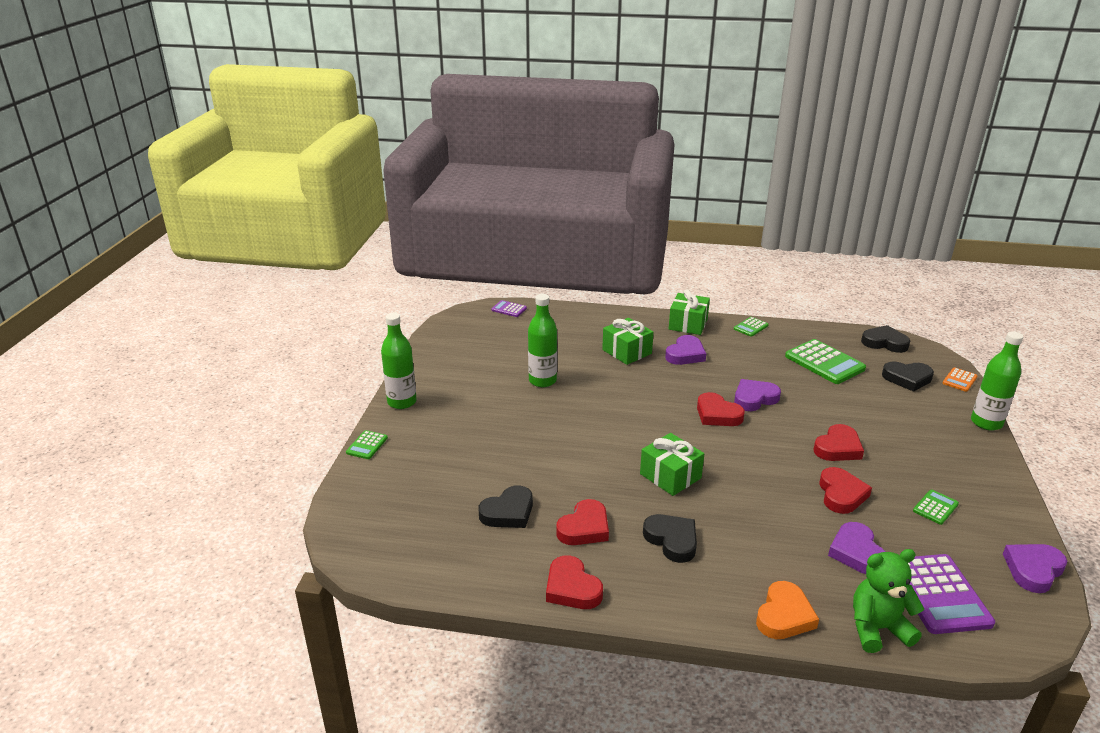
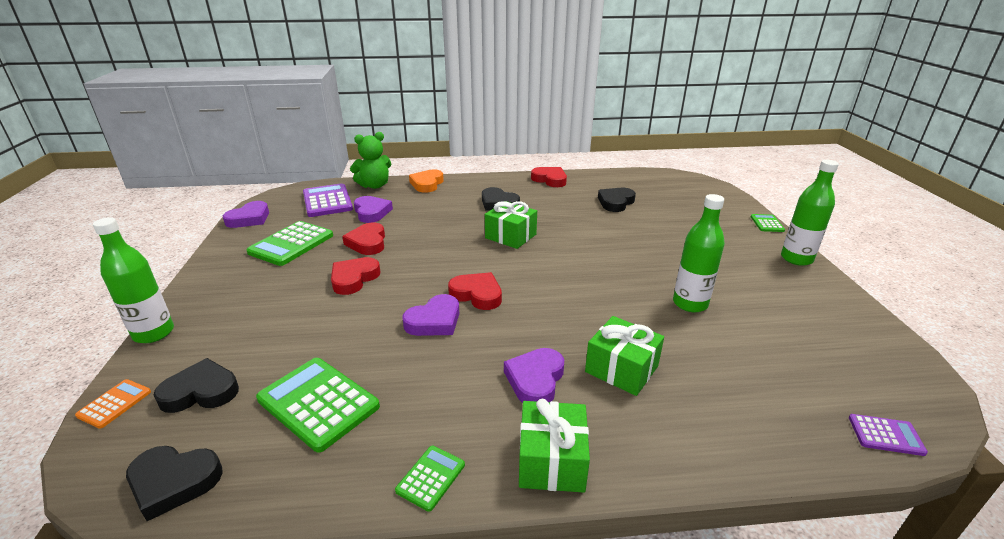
camera: 165 degrees right, 0 degrees up
red heart [556,499,609,545] -> none
green calculator [913,490,959,525] -> green calculator [246,221,333,266], size x1.98

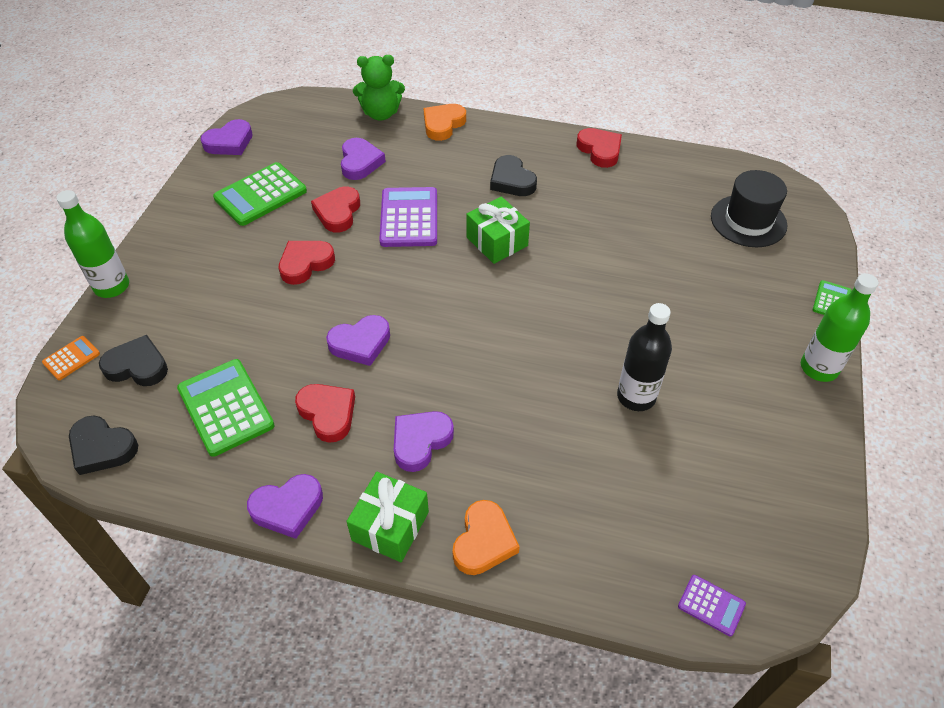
camera: 20 degrees right, 20 degrees up
purple calculator [303,183,353,217] -> purple calculator moved to [379,187,437,247]
green calculator [395,446,465,512] -> purple heart [247,474,323,539]
red heart [448,272,502,310] -> red heart moved to [295,384,355,443]
green gift [585,316,664,396] -> none
black heart [598,188,636,212] -> none
green bottle [673,194,725,312] -> black bottle [617,303,672,411]
none -> orange heart [453,500,520,575]
none -> black hat [711,170,788,247]

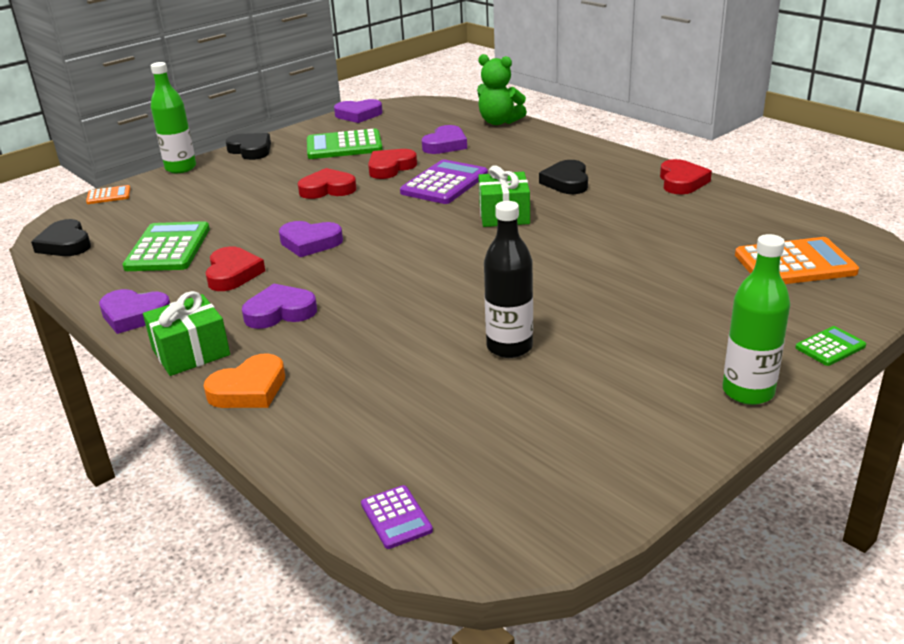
camera: 35 degrees right, 20 degrees down
black heart [99,335,168,386] -> black heart moved to [226,133,271,160]
orange heart [424,104,466,141] -> none
black hat [711,170,788,247] -> orange calculator [735,237,859,284]

